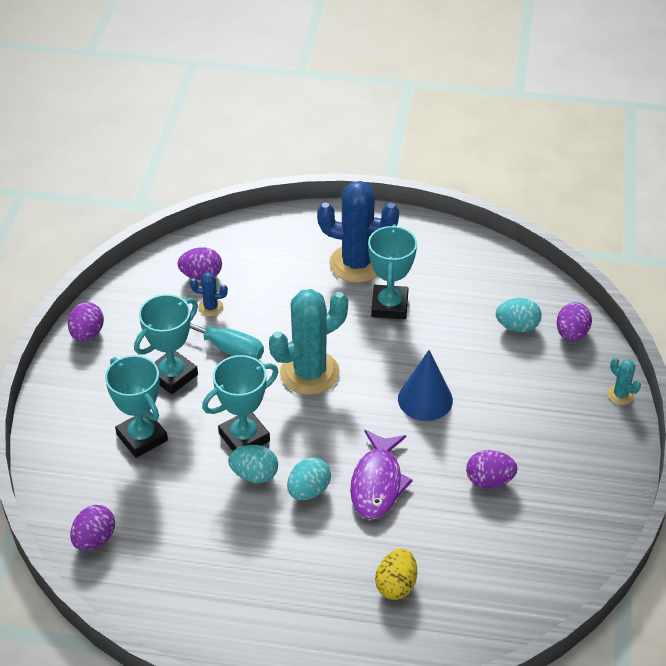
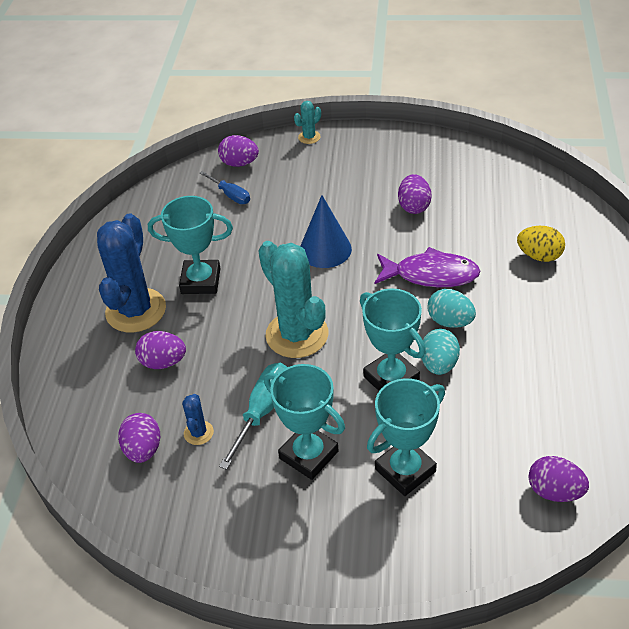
camera: 90 degrees left, 0 degrees up
purple egg [68,302,104,342] -> purple egg moved to [135,331,186,369]
turquoise egg [496,298,542,332] -> blue screwdriver [200,171,250,204]

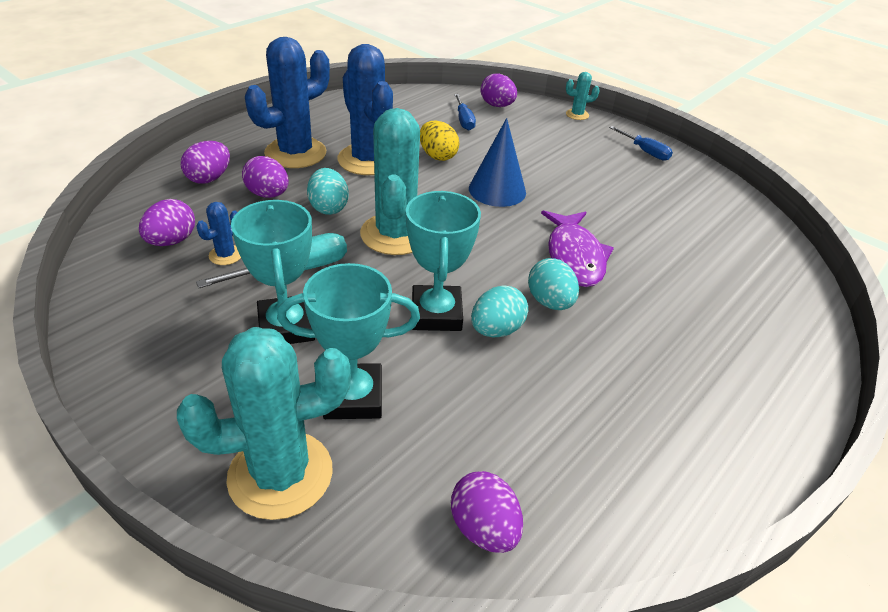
camera: 30 degrees right, 5 degrees down
turquoise trophy [148,196,233,294] -> blue cactus [337,44,393,175]
purple fish [375,247,481,287] -> purple fish turned 45 degrees clockwise [541,210,614,287]
purple egg [398,174,432,214] -> purple egg moved to [181,141,230,184]
yellow egg [517,226,565,262] -> yellow egg moved to [420,120,460,161]
none -> turquoise cactus [177,327,351,520]
none -> turquoise egg [307,168,349,215]
none -> blue screwdriver [609,126,673,161]

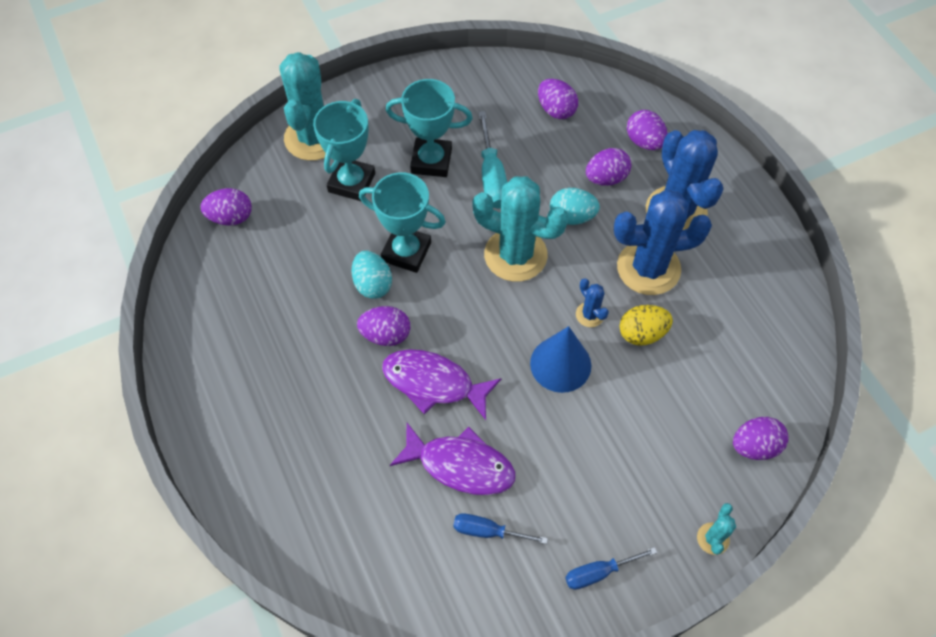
camera: 115 degrees right, 20 degrees up
blue cactus [196,202,241,265] -> blue cactus moved to [576,278,609,327]
blue screwdriver [454,94,476,131] -> blue screwdriver moved to [453,513,548,544]
turquoise egg [528,258,579,310] -> purple egg [357,306,410,346]
none -> purple fish [390,423,515,495]

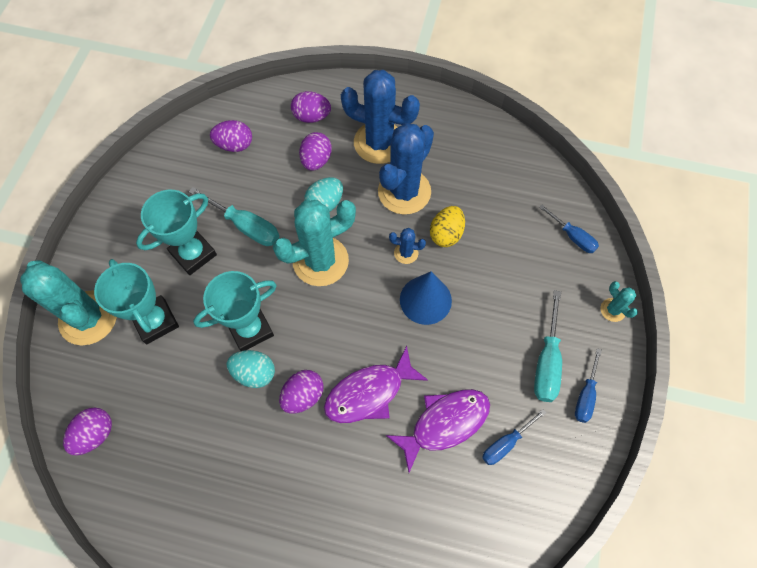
camera: 50 degrees left, 5 degrees up
purple egg [733,417,789,460] -> blue screwdriver [539,205,599,253]
none -> turquoise screwdriver [534,290,562,402]

